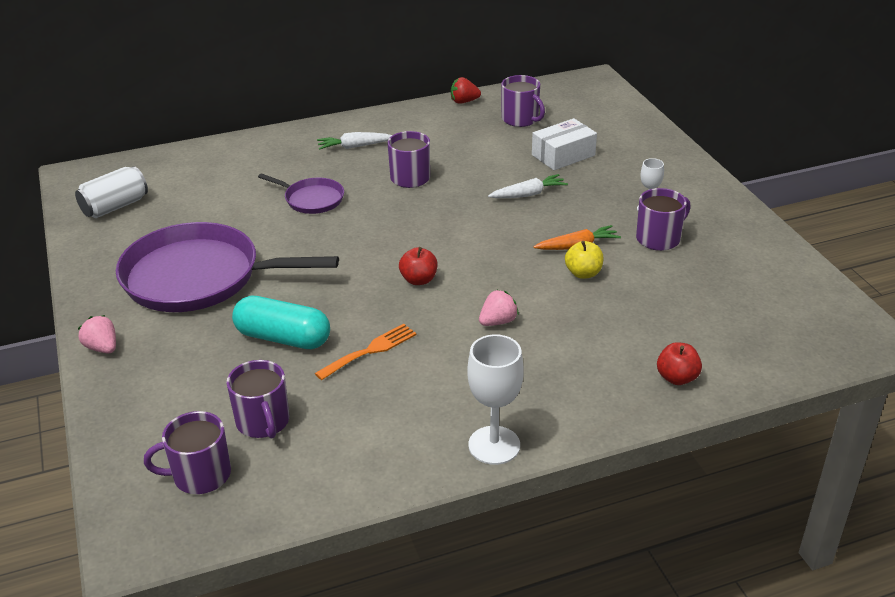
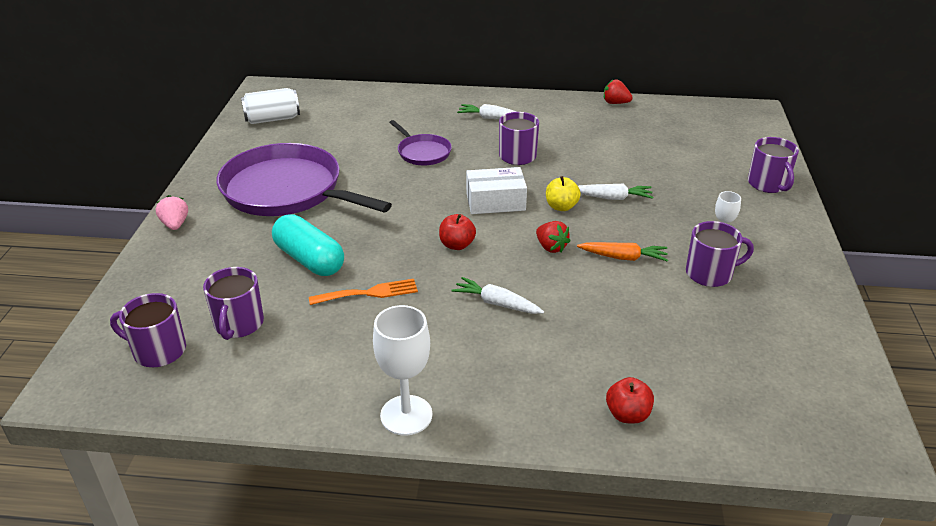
camera: 25 degrees right, 0 degrees up
pink strawberry [479,290,519,326] -> white carrot [451,277,544,314]
purple mug [501,75,545,127] -> purple mug moved to [748,137,799,193]
white box [532,118,597,170] -> white box moved to [466,167,527,214]
yellow apple [565,241,604,279] -> yellow apple moved to [546,176,581,211]
none -> red strawberry [536,221,570,253]

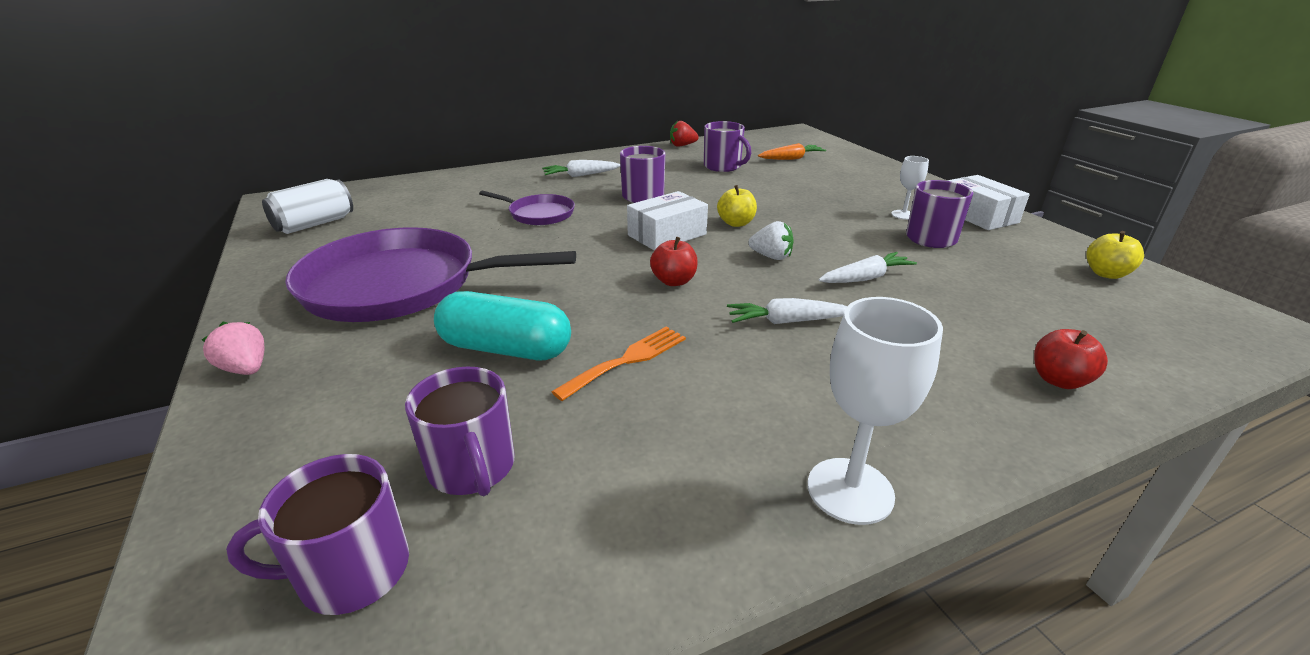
camera: 30 degrees left, 5 degrees down
red strawberry [536,221,570,253] -> white strawberry [748,221,794,260]
orange carrot [577,242,668,262] -> orange carrot moved to [758,143,826,160]
white carrot [578,184,653,200] -> white carrot moved to [819,252,917,283]
purple mug [748,137,799,193] -> purple mug moved to [704,121,751,172]
none -> white box [947,175,1030,230]
none -> yellow apple [1086,231,1144,279]

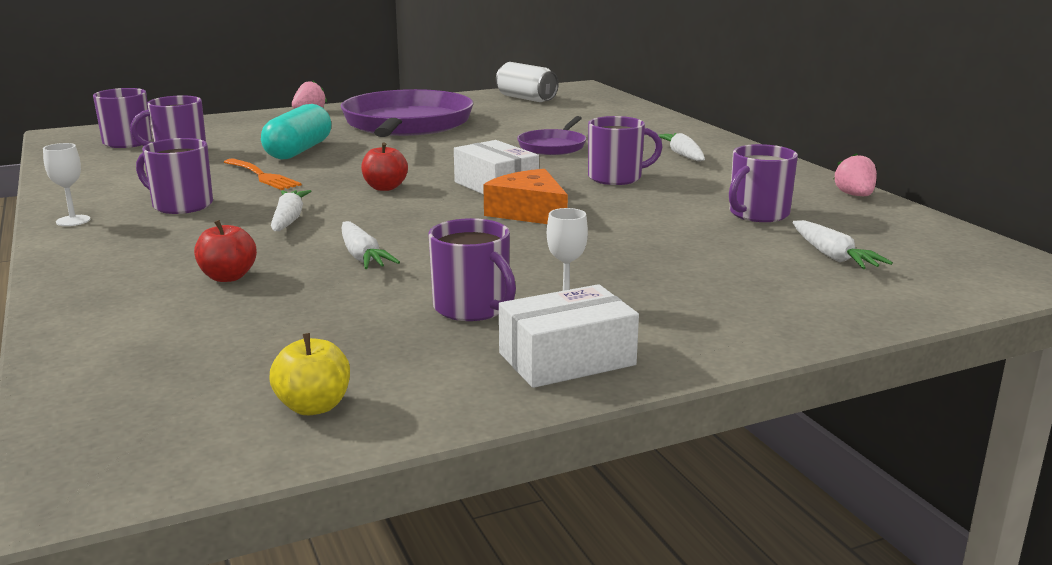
camera: 90 degrees right, 10 degrees down
red strawberry [670,121,698,147] -> pink strawberry [833,153,877,196]
yellow apple [717,185,757,227] -> orange cheese [483,169,568,224]
white strawberry [748,221,794,260] -> none
orange carrot [758,143,826,160] -> white carrot [793,220,893,269]
white goblet [808,297,943,525] -> white goblet [43,143,90,226], size x0.56
red apple [1034,329,1108,389] -> red apple moved to [194,220,257,282]
none -> purple mug [136,138,213,214]

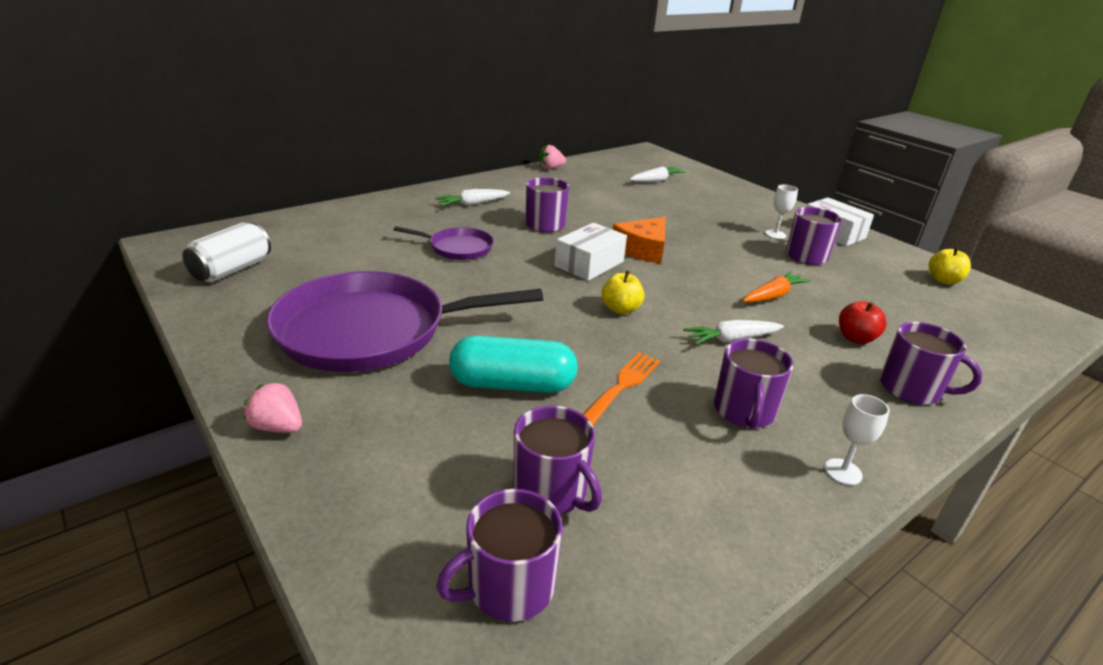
camera: 105 degrees left, 10 degrees up
white carrot [342,221,400,269] -> orange carrot [743,271,810,303]
red apple [361,143,408,191] -> yellow apple [602,271,644,314]
purple mug [729,144,798,222] -> purple mug moved to [880,322,982,405]

